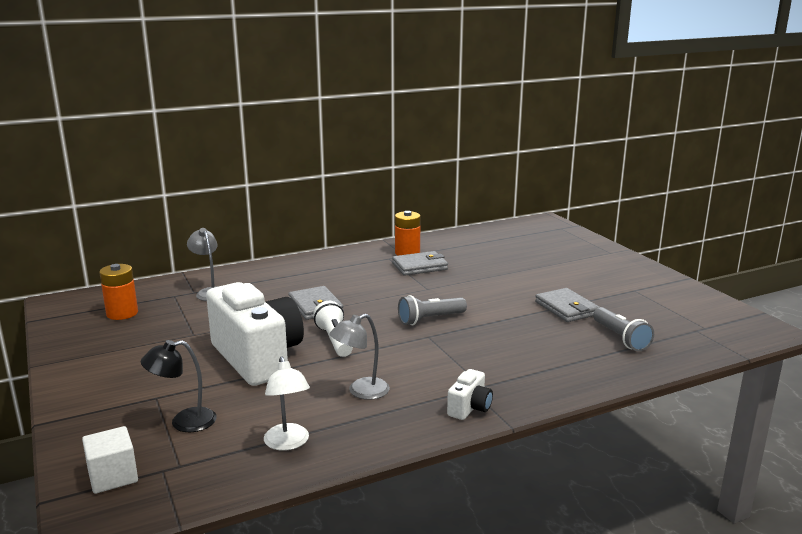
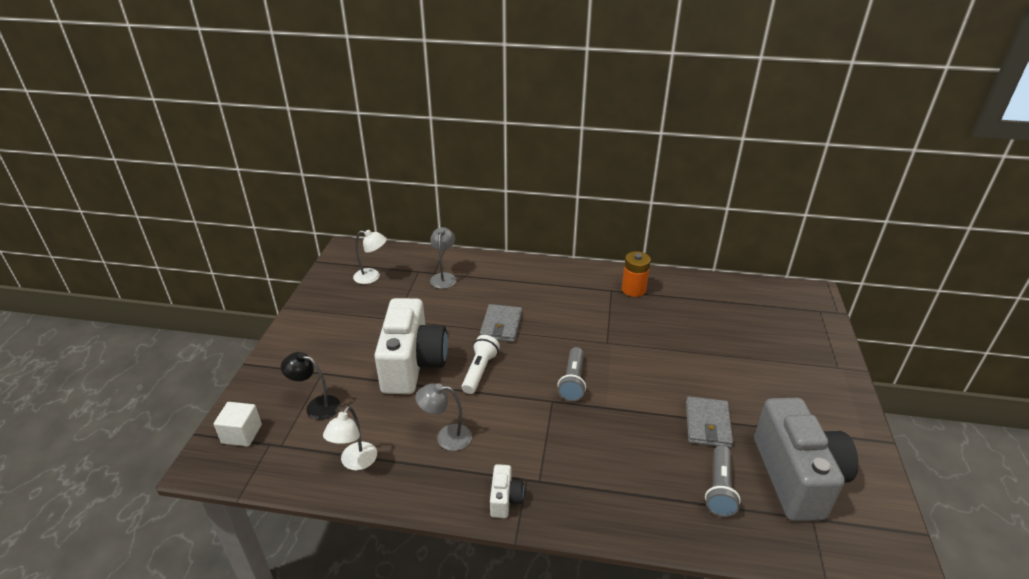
camera: 35 degrees right, 15 degrees up
orange battery [99,264,138,320] -> white lamp [353,230,387,284]
grey wallet [392,251,448,276] -> none
grey flashlight [398,295,467,325] -> grey flashlight turned 90 degrees counterclockwise [557,347,586,401]
white camera [447,369,493,420] -> white camera turned 60 degrees counterclockwise [490,464,524,518]
none -> grey camera [754,398,858,521]

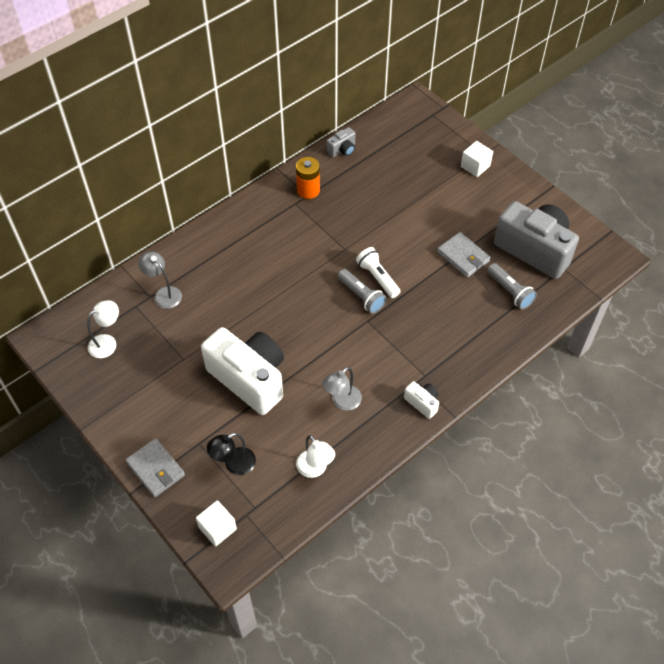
camera: 50 degrees left, 20 degrees up
white flashlight [462,335,500,394] -> white flashlight moved to [356,247,401,298]
grey wallet [480,304,522,342] -> grey wallet moved to [125,438,185,497]
none -> grey camera [327,127,355,157]
none -> white cube [461,141,493,177]

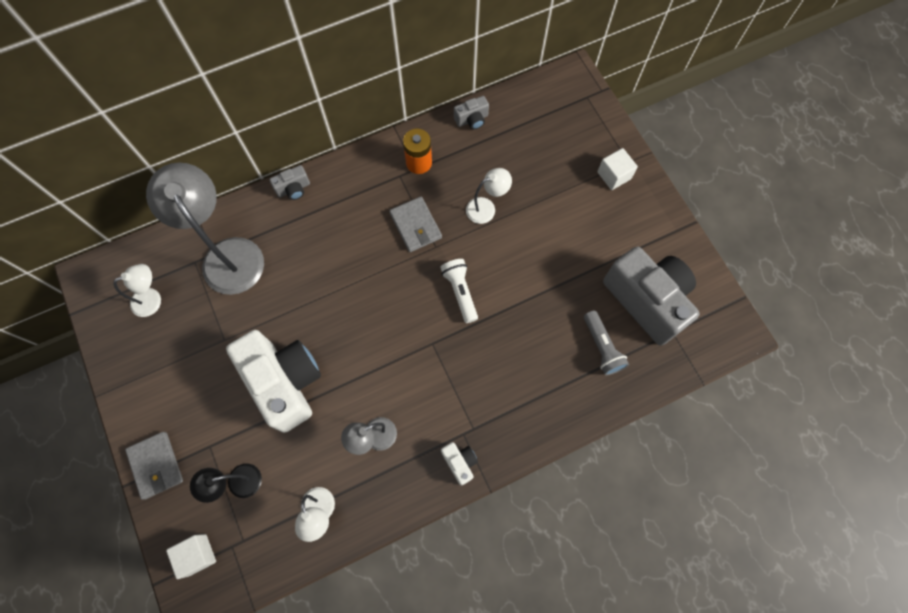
camera: 15 degrees right, 15 degrees up
grey lamp [138,251,182,309] -> grey lamp [146,162,264,295], size x2.03
grey flashlight [338,269,386,314] -> none
grey wallet [437,232,491,278] -> grey wallet moved to [389,197,442,252]
none -> grey camera [270,165,310,200]
none -> white lamp [466,168,512,224]

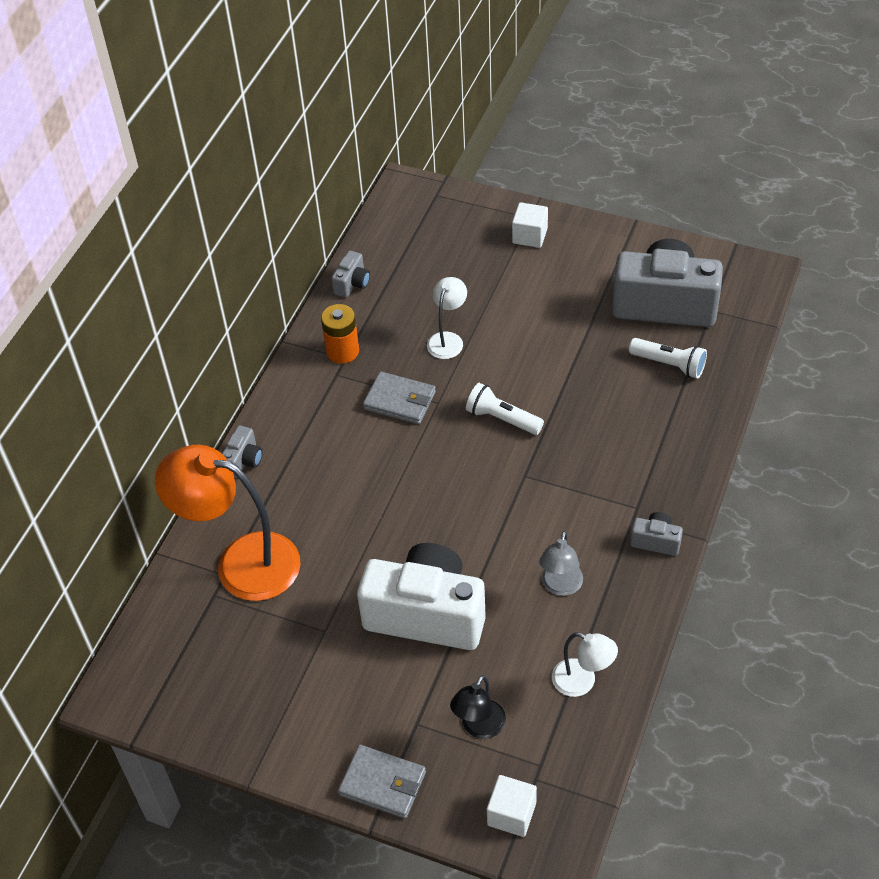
camera: 40 degrees left, 20 degrees down
white lamp [113,264,161,317] -> none
grey lamp [146,162,264,295] -> orange lamp [155,445,301,601]
white camera [441,442,478,486] -> grey camera [630,512,683,556]
grey flashlight [584,311,629,375] -> white flashlight [629,338,707,379]

